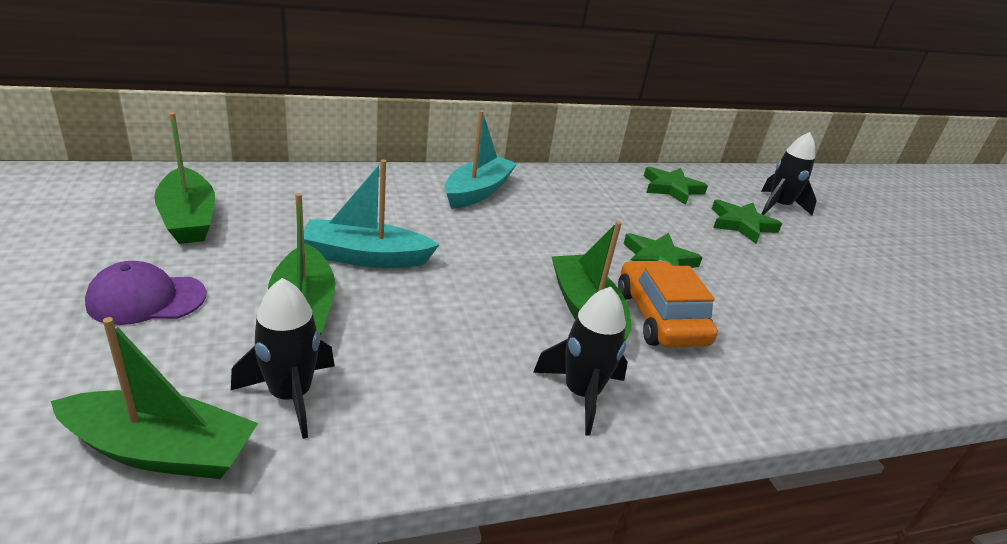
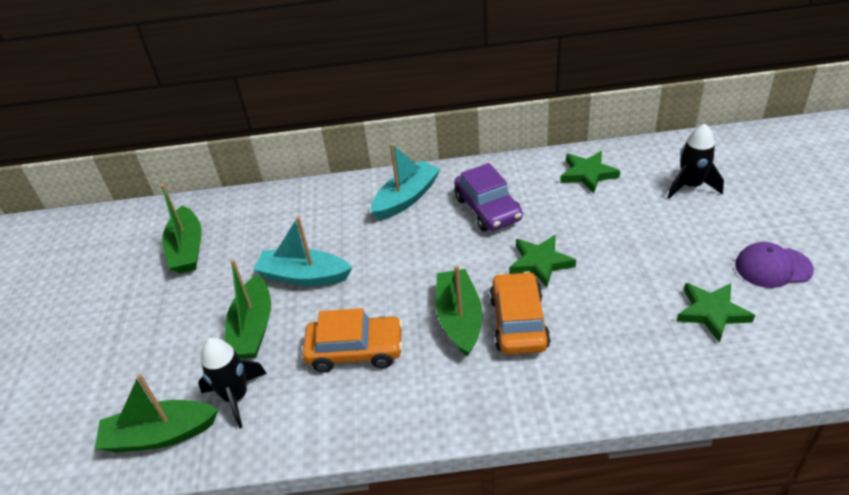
camera: 20 degrees right, 10 degrees up
green boat [51,317,258,479] -> green boat turned 150 degrees clockwise [95,374,218,453]
purple cap [85,261,206,325] -> purple cap moved to [735,242,814,288]
black rocket [533,286,628,436] -> none
green star [712,199,782,243] -> green star moved to [677,283,755,343]
none -> orange car [302,308,403,372]
none -> purple car [454,163,523,231]

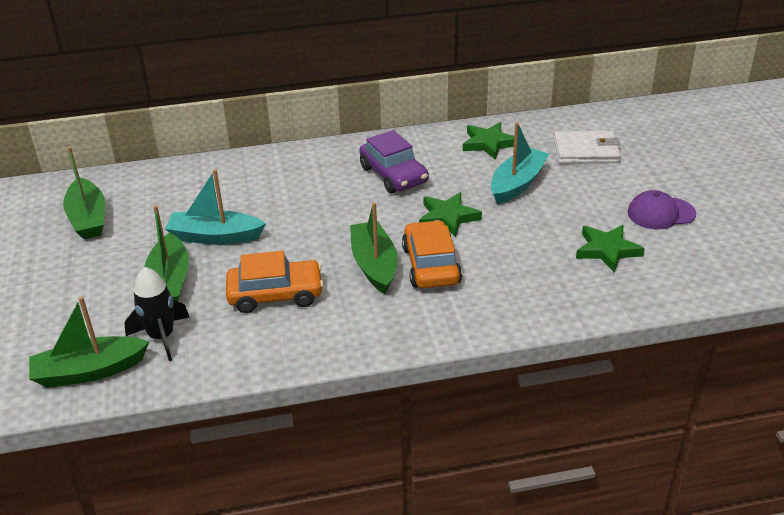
camera: 10 degrees left, 5 degrees down
turquoise boat [371,143,440,220] -> turquoise boat moved to [491,122,549,204]
black rocket [667,123,724,199] -> white wallet [554,131,621,164]

